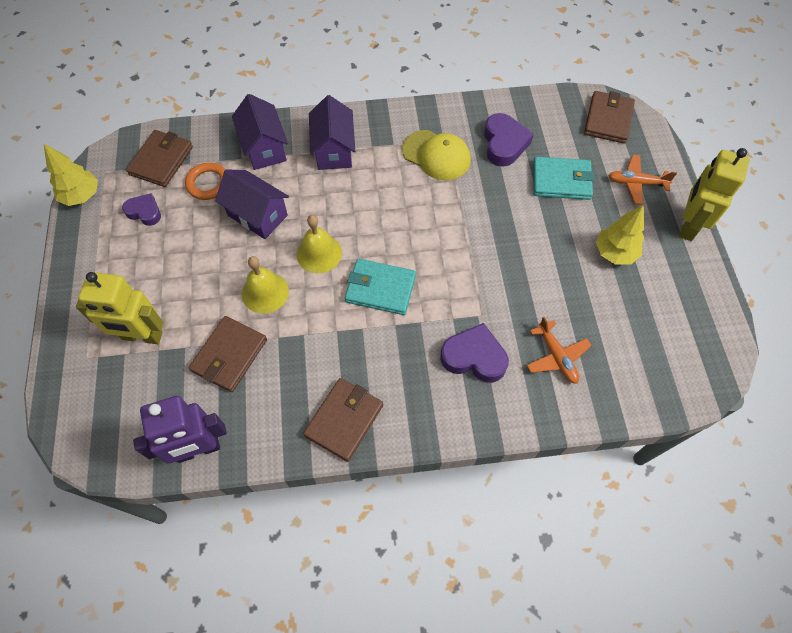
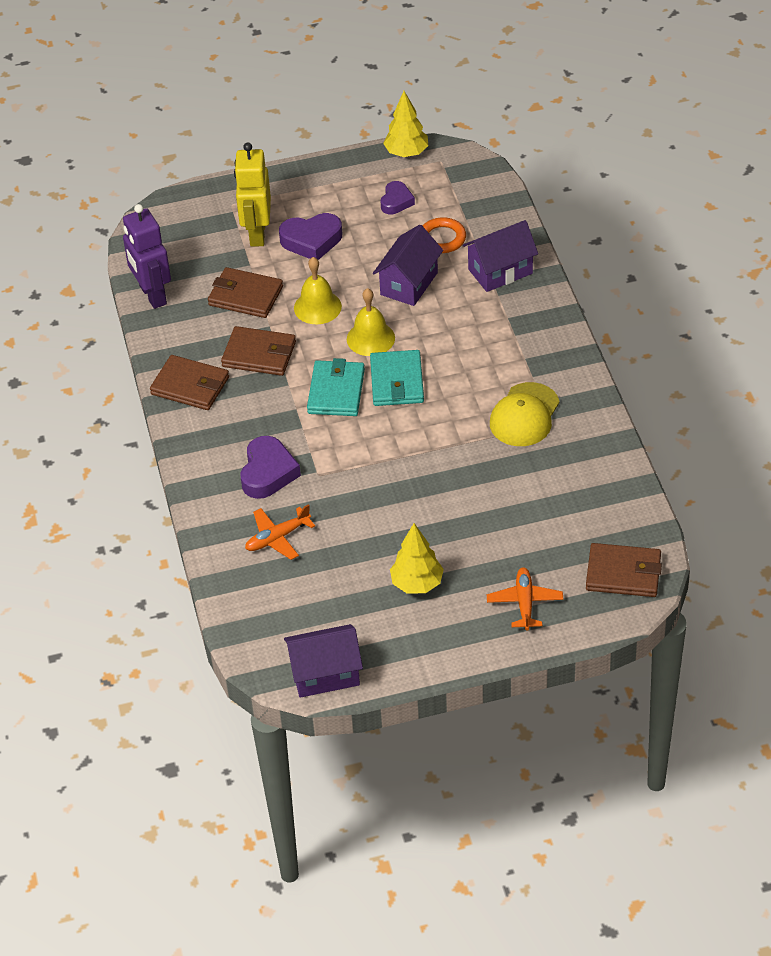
camera: 85 degrees right, 15 degrees down
brown wallet [126,130,193,187] -> brown wallet moved to [221,326,296,376]
purple house [309,95,355,170] -> purple house moved to [284,624,363,698]
purple heart [484,113,534,167] -> purple heart moved to [279,213,342,260]
turquoise wallet [533,157,594,200] -> turquoise wallet moved to [370,350,424,406]
yellow robot [679,148,750,241] -> none

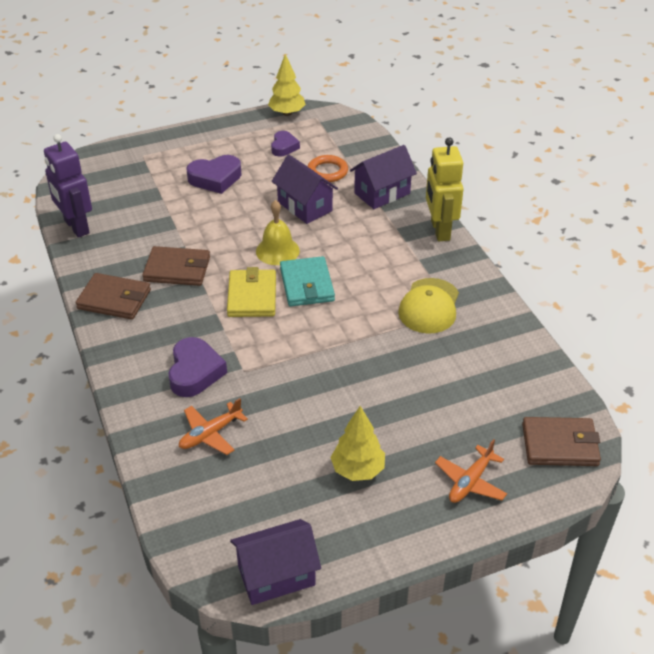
camera: 10 degrees left, 5 degrees down
brown wallet [208,267,283,318] -> none
yellow robot [234,142,271,247] -> yellow robot moved to [426,137,464,241]
yellow bell [294,257,342,324] -> none
turquoise wallet [307,358,365,416] -> yellow wallet [227,267,276,317]
purple house [373,225,443,306] -> purple house turned 60 degrees counterclockwise [272,155,338,224]
orange plane [487,567,563,630] -> orange plane turned 135 degrees counterclockwise [435,439,507,503]

